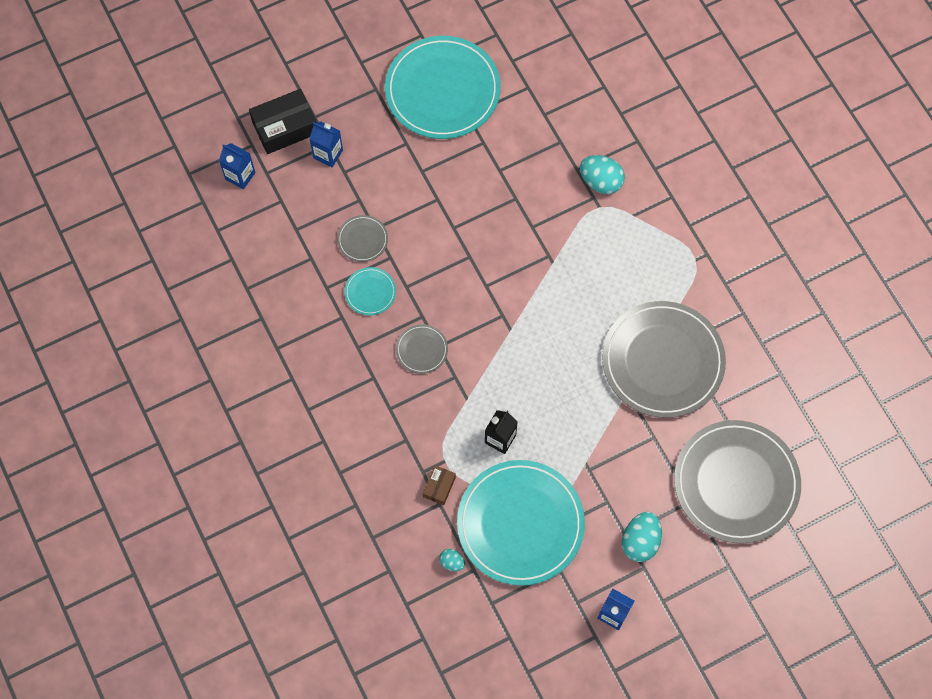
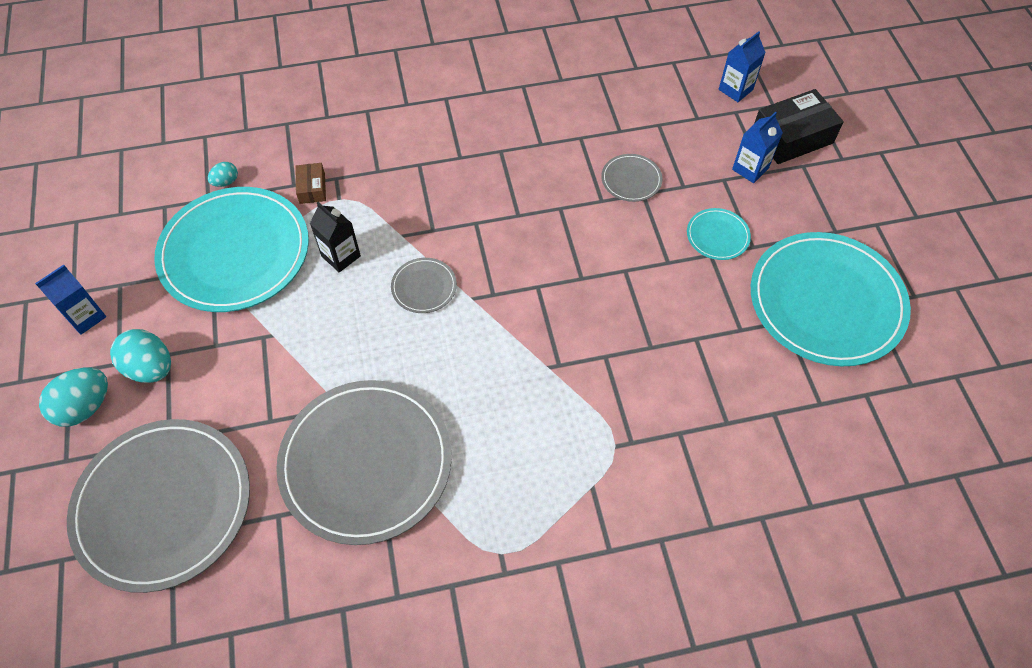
camera: 105 degrees right, 10 degrees down
black box [249,89,317,154] -> black box turned 75 degrees clockwise [754,89,844,164]
turquoise plate [345,267,396,315] -> turquoise plate moved to [687,208,751,260]
grey plate [396,324,448,374] -> grey plate moved to [391,258,457,313]
brown box [423,465,456,505] -> brown box turned 45 degrees clockwise [295,163,326,204]
turquoise egg [580,155,625,194] -> turquoise egg moved to [39,367,108,427]

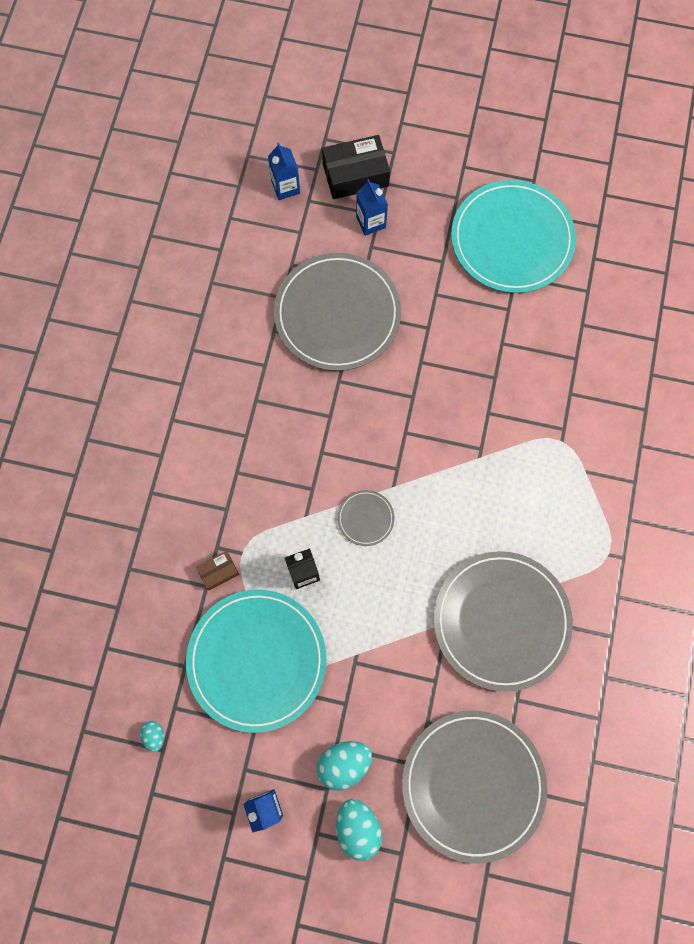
camera: 65 degrees left, 15 degrees up
turquoise egg [208,162,238,187] -> turquoise egg moved to [140,721,164,752]
brown box [295,163,326,204] -> brown box turned 45 degrees counterclockwise [196,551,239,590]
grey plate [601,154,662,202] -> grey plate [274,253,401,371], size x2.35
turquoise plate [687,208,751,260] -> none
black box [754,89,844,164] -> black box turned 75 degrees clockwise [322,135,390,199]

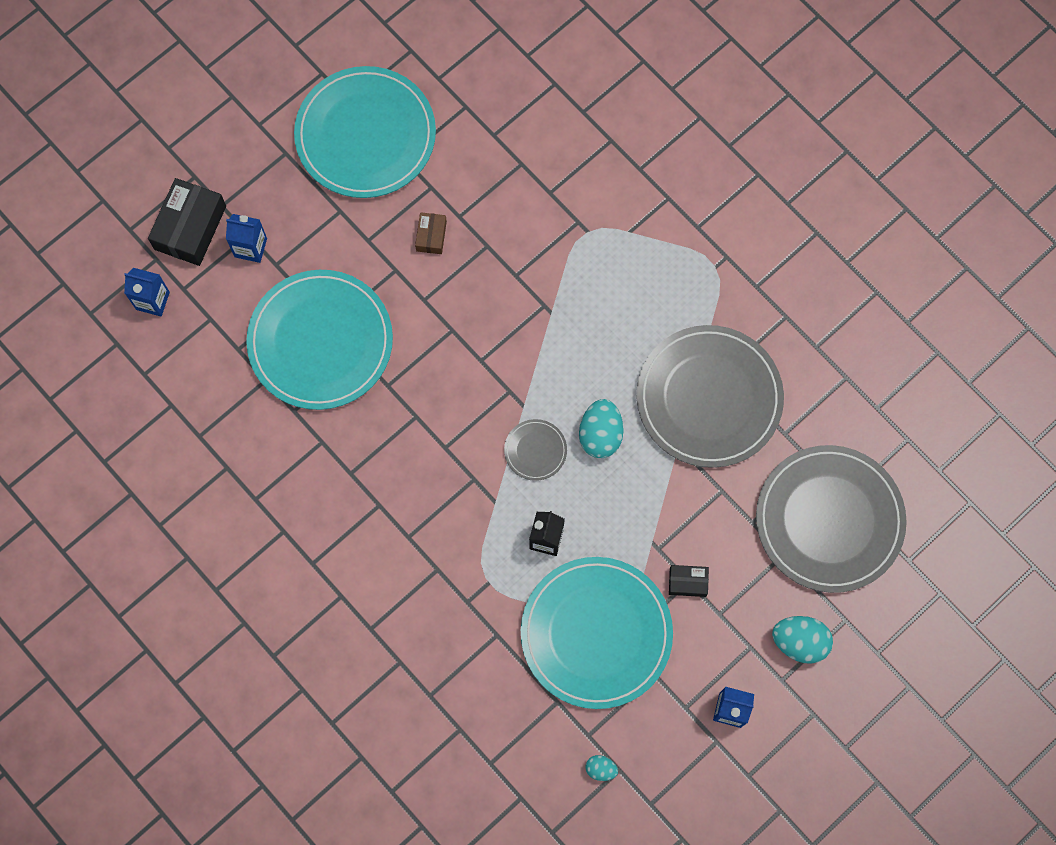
camera: 55 degrees left, 0 degrees up
brown box [196,551,239,590] -> brown box moved to [415,212,447,254]
grey plate [274,253,401,371] -> turquoise plate [246,270,393,410]
turquoise egg [317,741,372,791] -> turquoise egg moved to [579,399,624,458]
none -> black box [669,565,709,597]

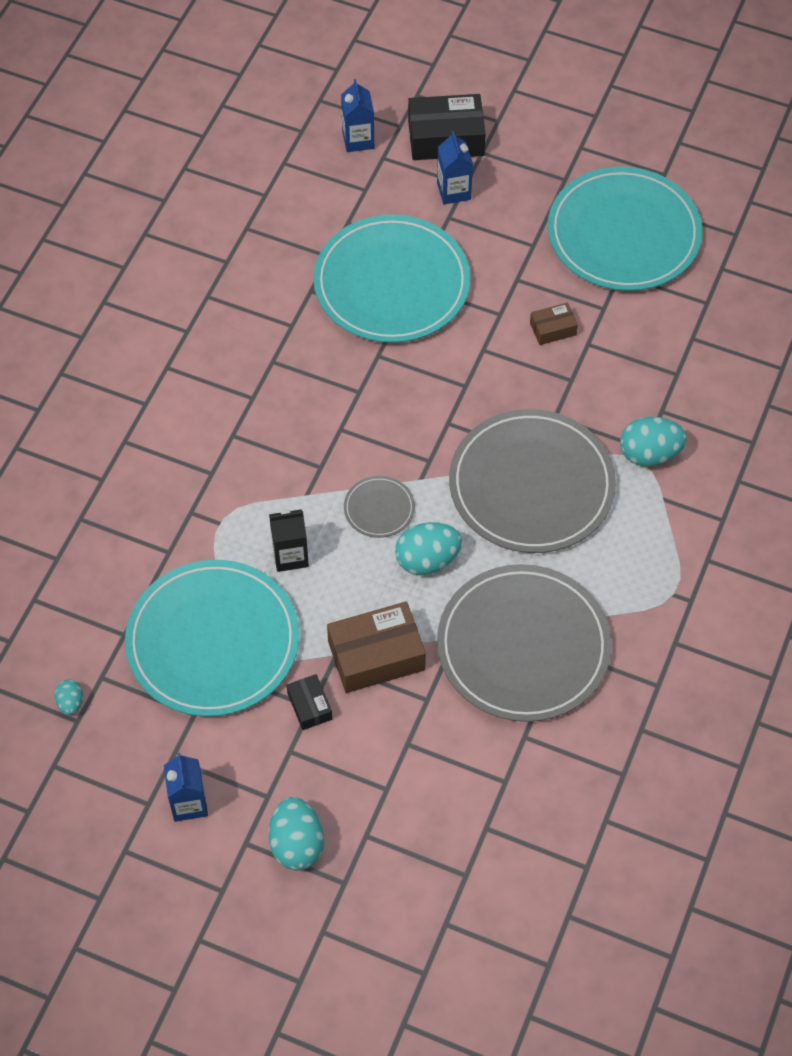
camera: 65 degrees right, 15 degrees down
grey plate [756,445,907,593] -> grey plate moved to [449,409,616,553]
none -> brown box [327,602,426,693]
none -> turquoise egg [620,417,687,466]

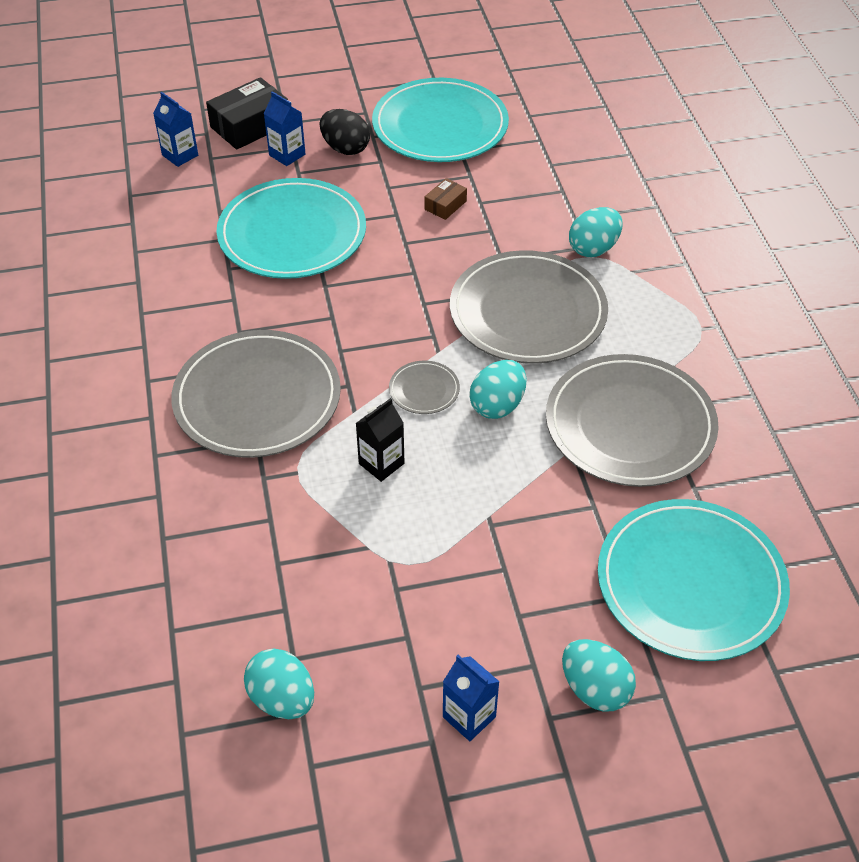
camera: 35 degrees left, 10 degrees down
turquoise egg [55,680,83,715] -> turquoise egg [244,649,314,719], size x1.87
turquoise plate [125,560,299,717] -> turquoise plate moved to [598,499,790,661]
black box [287,674,332,730] -> none
brown box [327,602,426,693] -> none
none -> grey plate [171,330,341,458]
none -> black egg [320,109,370,155]

